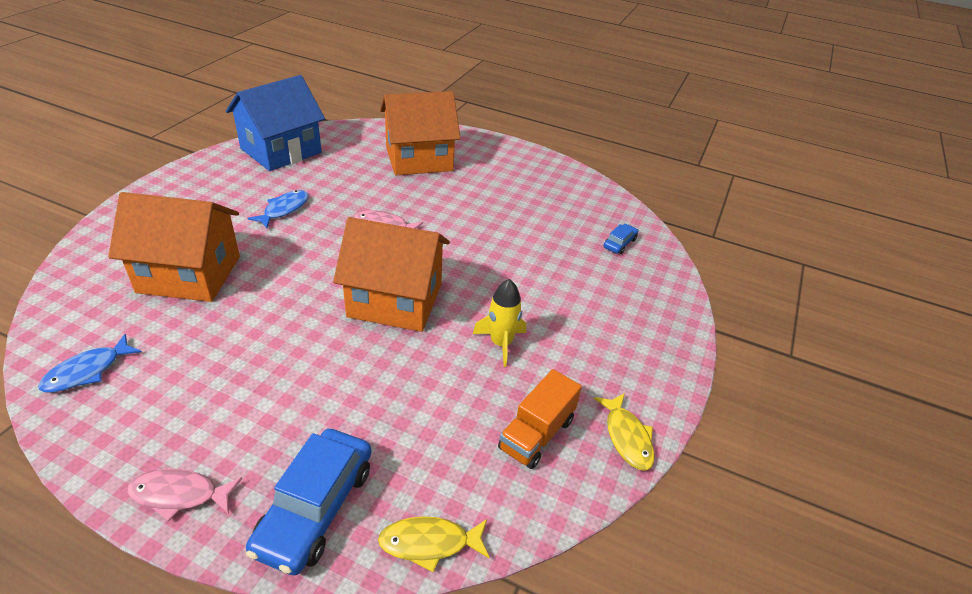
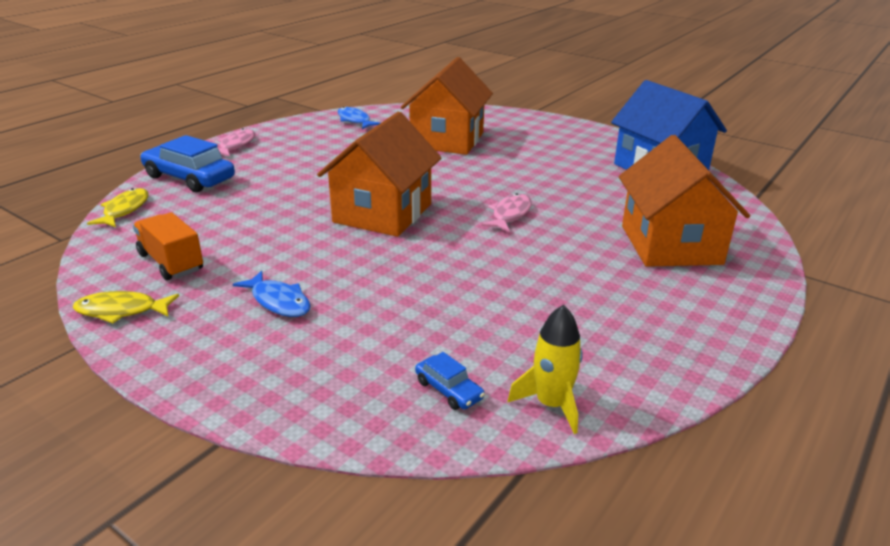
camera: 105 degrees right, 10 degrees down
blue fish [248,190,309,228] -> blue fish moved to [233,271,311,317]
yellow rocket [473,279,526,367] -> yellow rocket moved to [508,305,583,434]

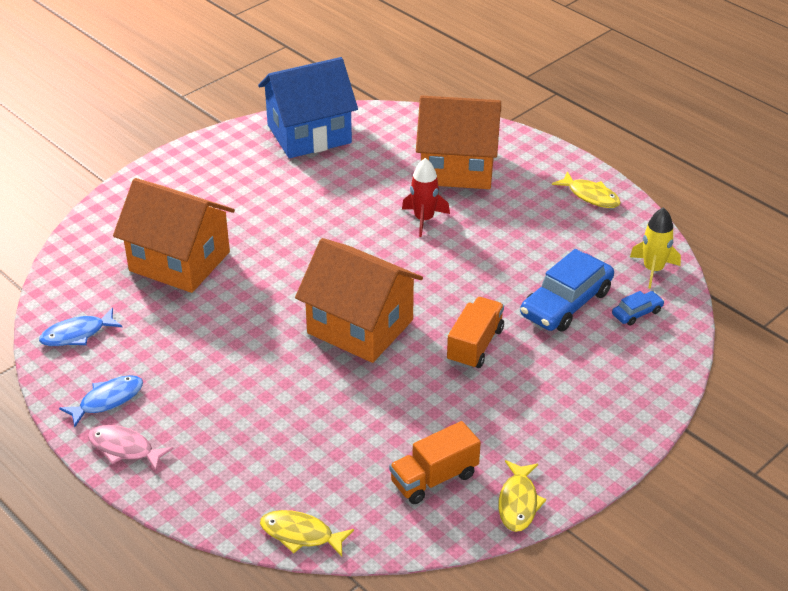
camera: 80 degrees left, 10 degrees up
blue car [140,135,235,192] -> blue car moved to [520,249,614,331]
blue fish [233,271,311,317] -> blue fish moved to [59,375,143,427]
pink fish [481,193,532,232] -> none
none -> red rocket [402,158,450,237]
none -> orange truck [447,297,504,369]
none -> yellow fish [552,171,621,208]

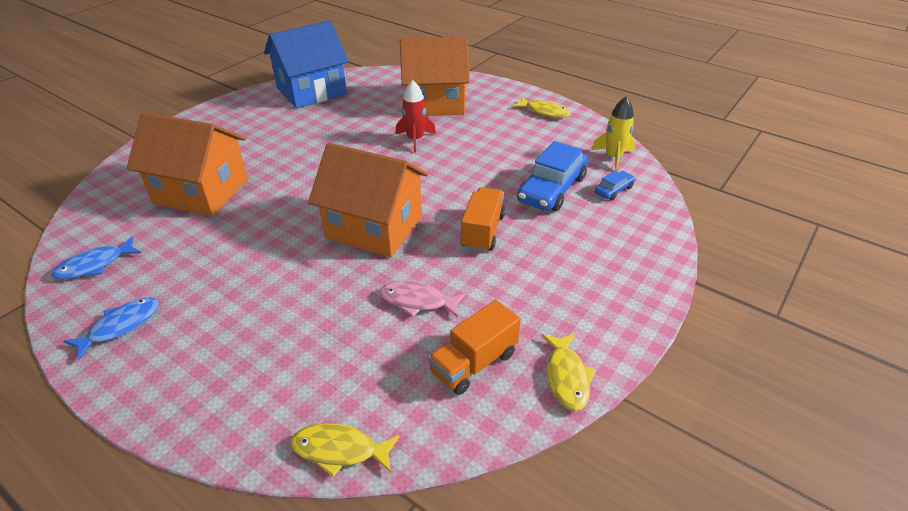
camera: 10 degrees left, 0 degrees up
pink fish [88,425,174,470] -> pink fish moved to [380,281,466,318]

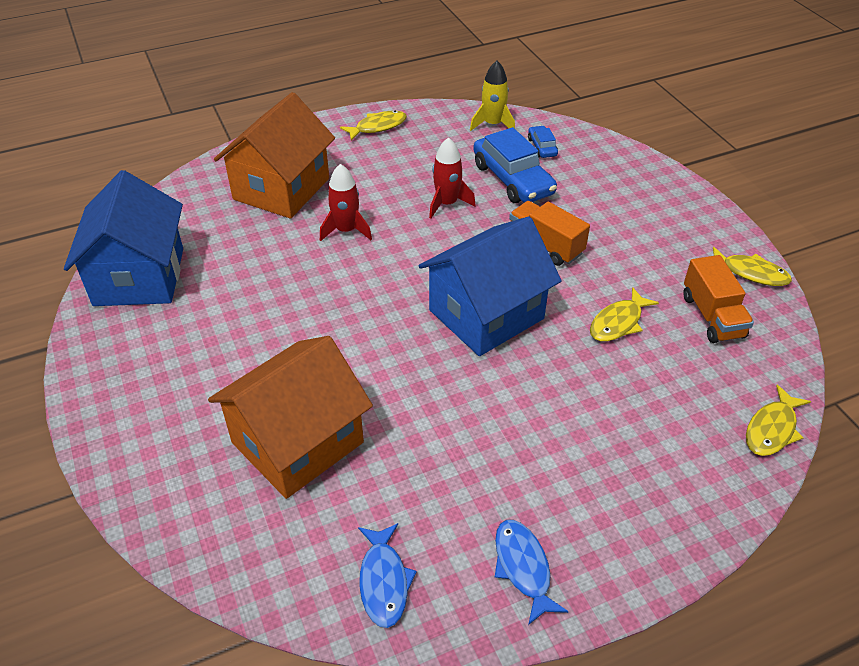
camera: 60 degrees left, 5 degrees up
orange house [308,143,428,257] -> blue house [418,217,562,356]
pink fish [380,281,466,318] -> yellow fish [590,287,659,341]
none -> red rocket [429,137,476,218]

